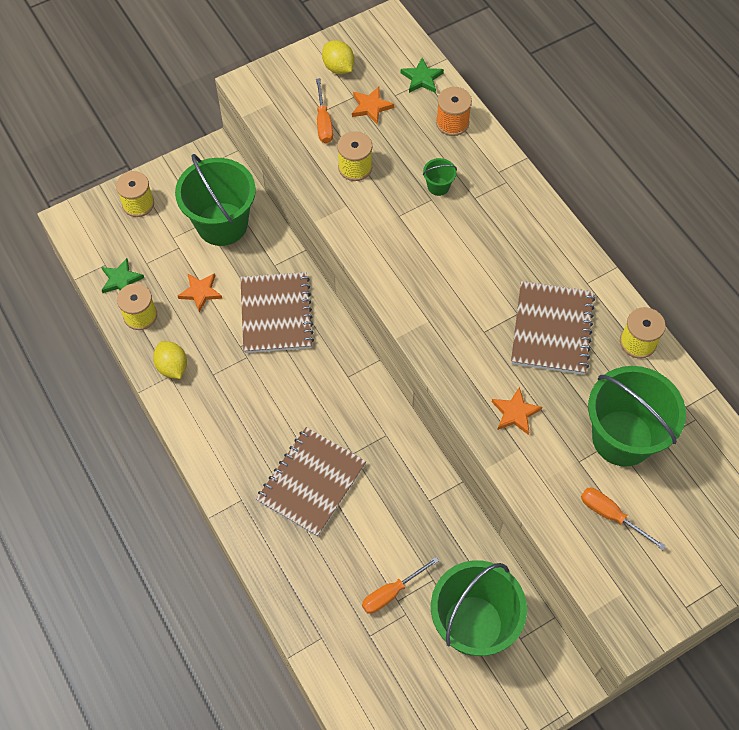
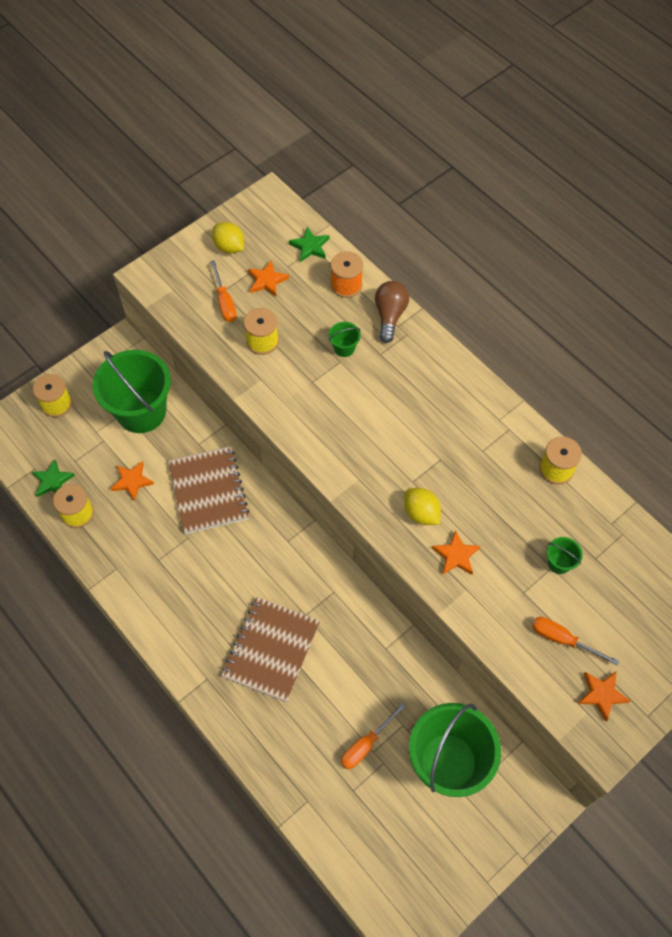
camera: 10 degrees left, 0 degrees up
yellow lemon [153,341,187,379] -> yellow lemon moved to [404,488,441,525]
brown notebook [511,281,595,375] -> none
green bucket [588,366,686,467] -> green bucket [547,537,583,574], size x0.40
none -> brown light bulb [375,281,409,343]
none -> orange star [578,671,630,721]

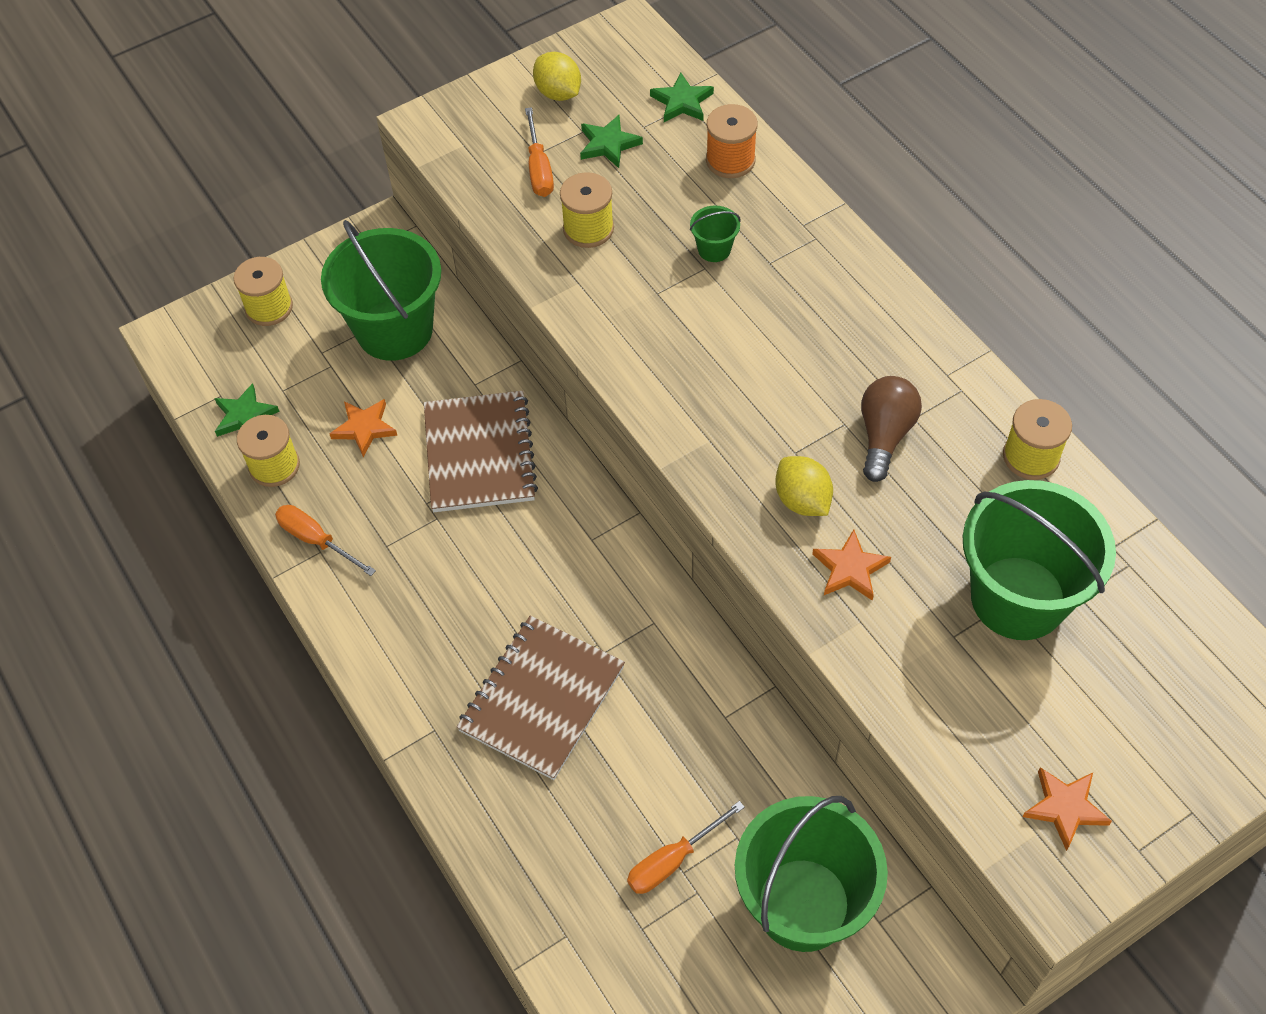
camera: 10 degrees right, 5 degrees down
orange star [248,260,289,297] -> green star [580,115,643,168]
brown light bulb [375,281,409,343] -> brown light bulb moved to [861,376,922,482]
orange screwdriver [532,617,619,666] -> orange screwdriver moved to [275,505,376,576]
green bucket [547,537,583,574] -> green bucket [963,480,1116,640], size x2.49

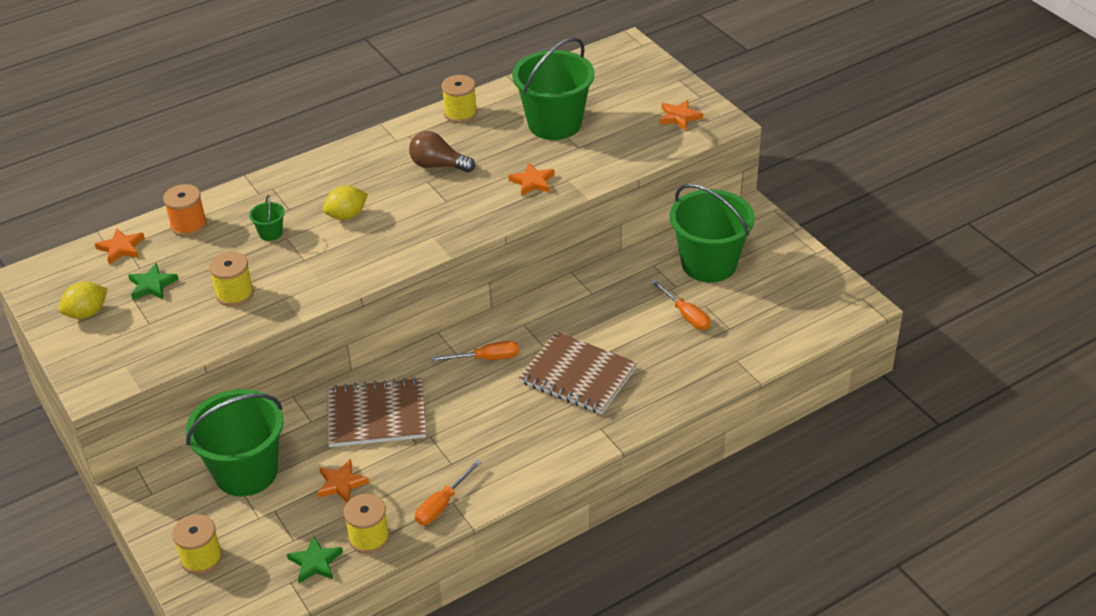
camera: 90 degrees left, 15 degrees down
orange screwdriver [525,107,554,197] -> orange screwdriver moved to [432,341,519,361]
green star [650,72,714,122] -> orange star [95,228,145,264]
yellow lemon [775,456,833,516] -> yellow lemon moved to [323,186,368,220]

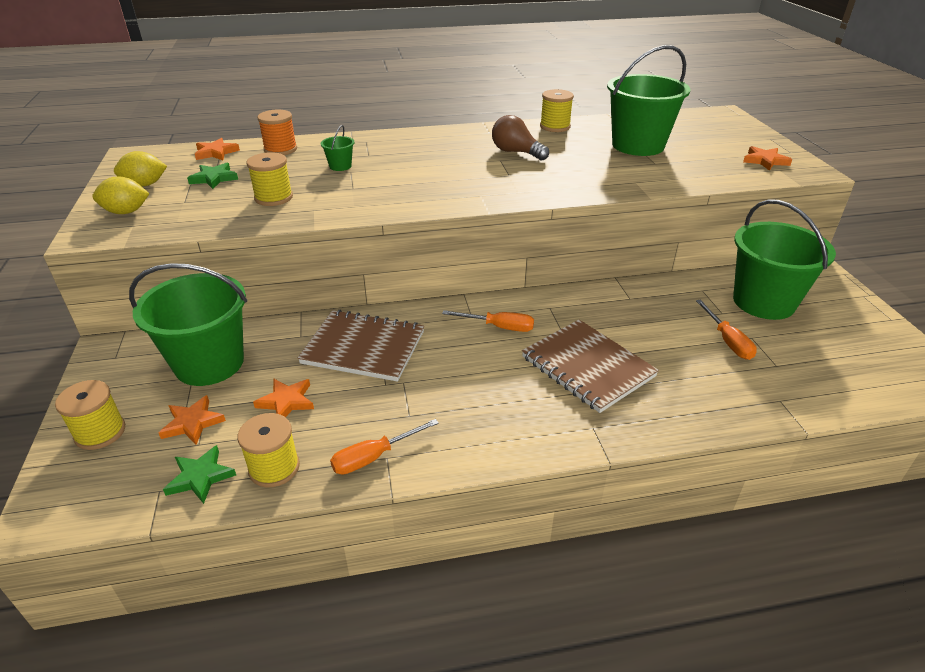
camera: 20 degrees right, 5 degrees down
yellow lemon [323,186,368,220] -> yellow lemon moved to [92,177,150,214]
orange star [508,163,554,196] -> orange star moved to [159,395,226,445]

